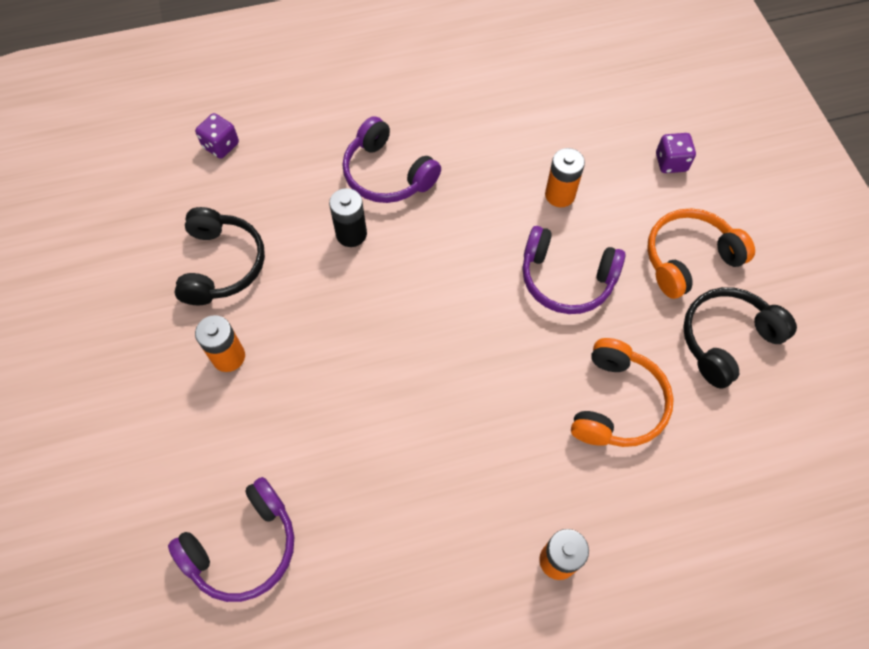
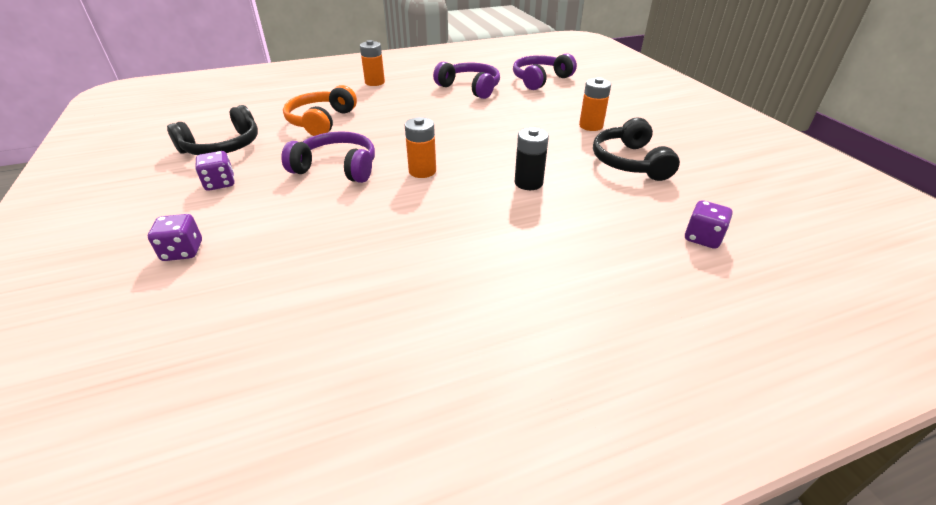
camera: 175 degrees right, 25 degrees down
purple headphones [342,116,441,203] -> purple headphones moved to [433,61,500,99]
orange battery [545,148,585,207] -> orange battery moved to [405,117,436,178]
orange headphones [647,208,755,299] -> purple dice [195,151,235,191]

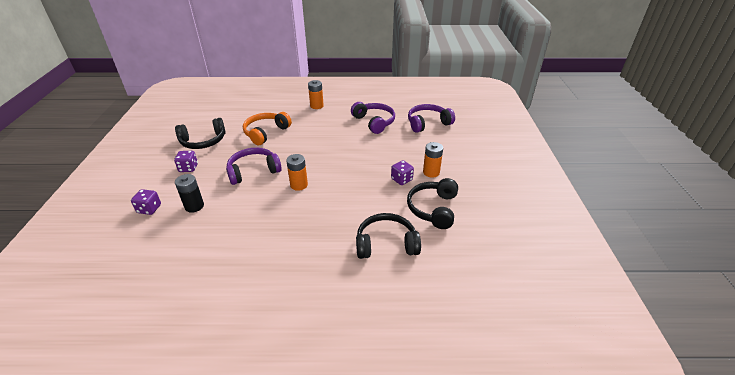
camera: 20 degrees right, 0 degrees up
purple headphones [281,131,375,183] -> purple headphones turned 60 degrees counterclockwise [226,148,282,185]
black battery [515,128,549,190] -> black battery moved to [175,174,204,213]
purple dice [685,200,733,249] -> purple dice moved to [391,160,414,185]
none -> black headphones [356,213,421,259]

